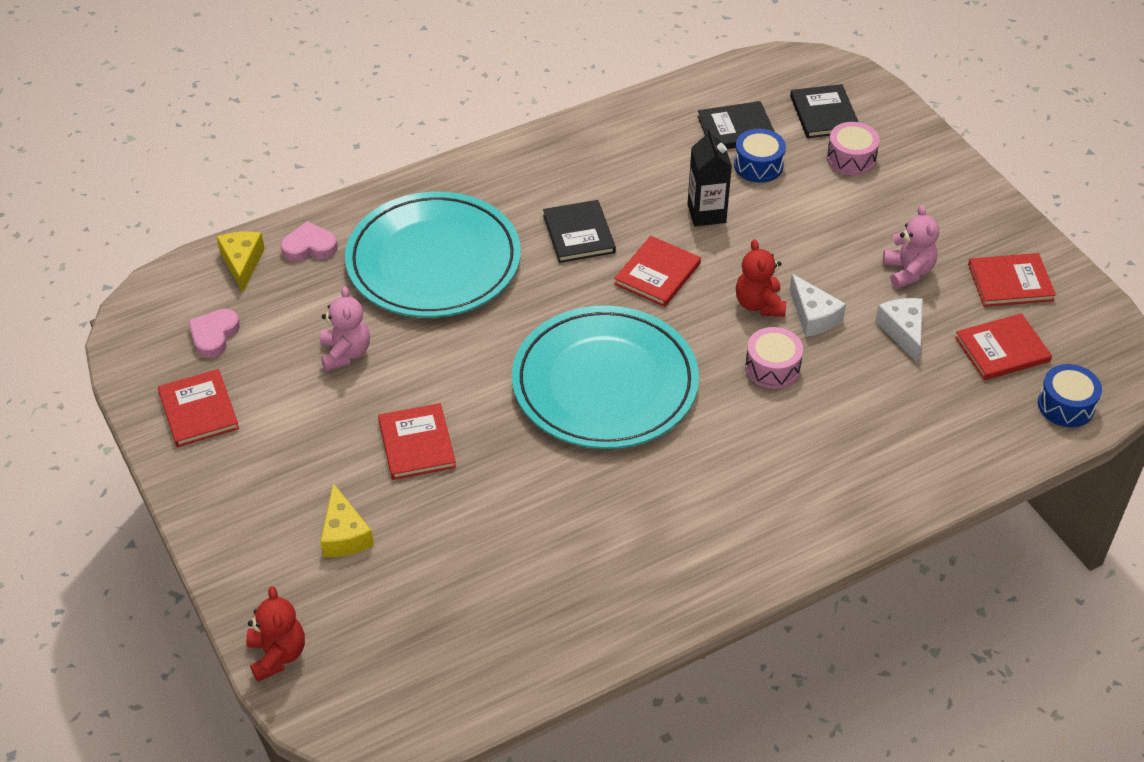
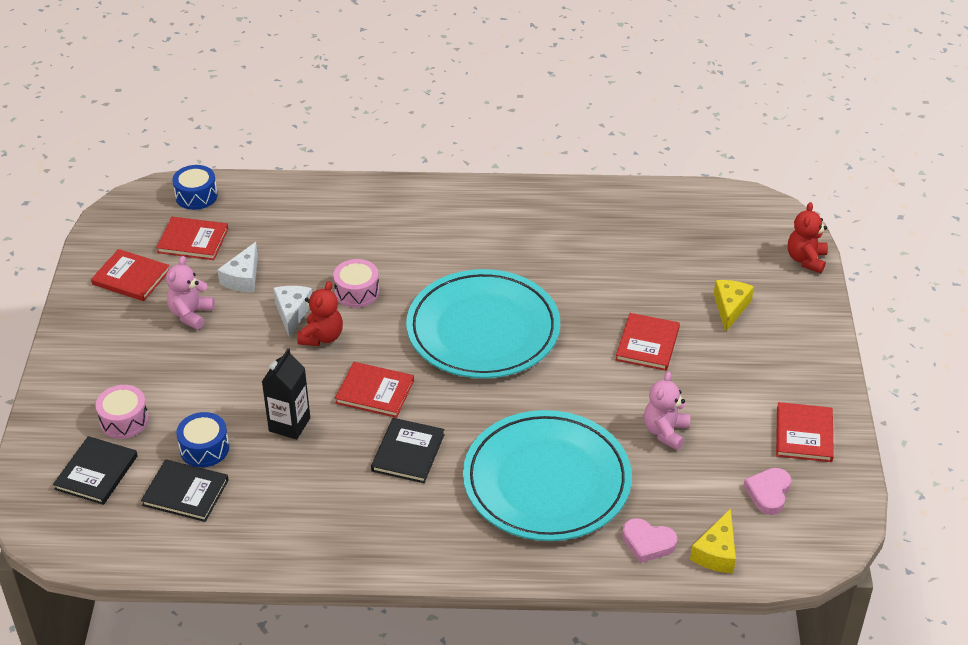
camera: 150 degrees left, 5 degrees down
pink heart [188,309,240,358] -> pink heart turned 150 degrees clockwise [744,468,791,515]
red book [614,236,701,307] -> red book turned 45 degrees clockwise [335,362,414,418]

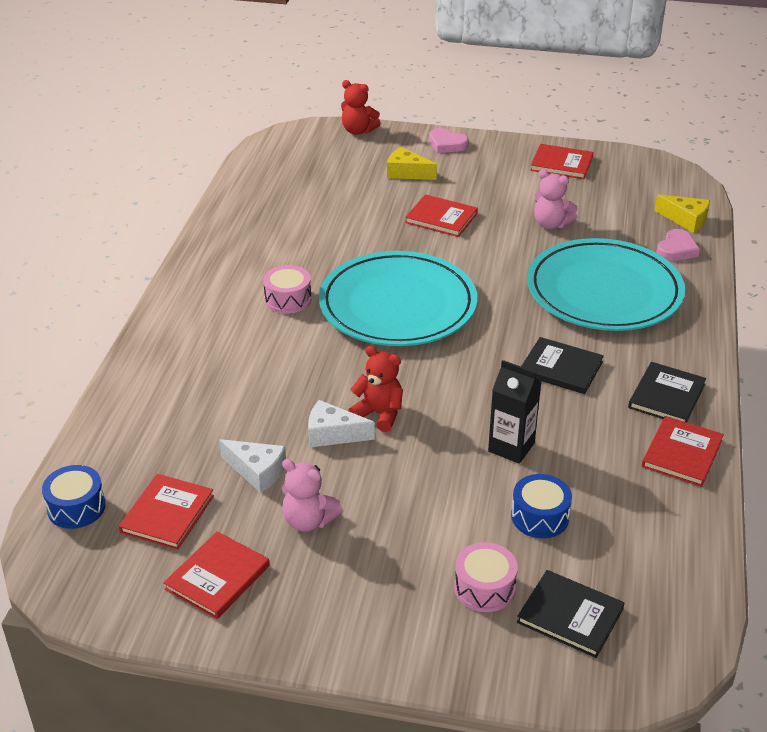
camera: 80 degrees left, 5 degrees down
black book [141,459,229,522] -> black book moved to [628,362,706,422]
pink drum [333,259,379,308] -> pink drum moved to [263,265,311,314]
red book [335,362,414,418] -> red book moved to [642,416,724,487]
pink heart [744,468,791,515] -> pink heart moved to [429,128,469,153]

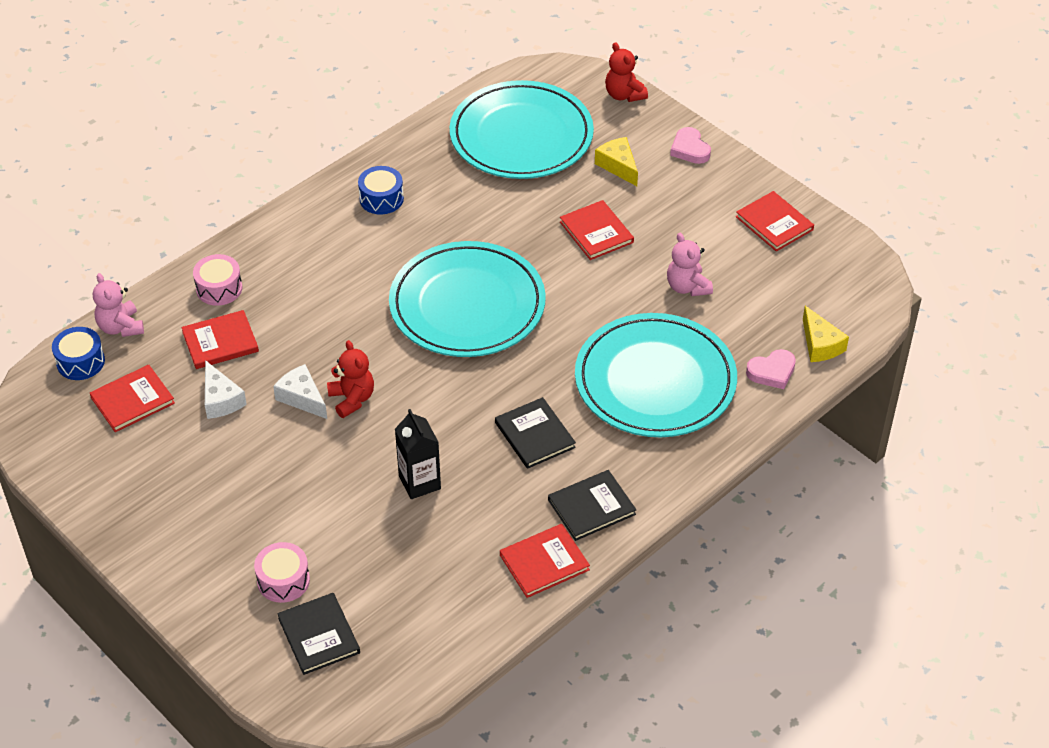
camera: 35 degrees right, 10 degrees up
red book [163,531,270,619] -> red book moved to [181,310,259,369]
pink drum [263,265,311,314] -> pink drum moved to [193,254,243,306]
pink teddy bear [282,459,343,532] -> pink teddy bear moved to [93,273,144,337]
blue drum [511,474,572,538] -> blue drum moved to [358,166,404,214]
none -> turquoise plate [450,80,594,179]

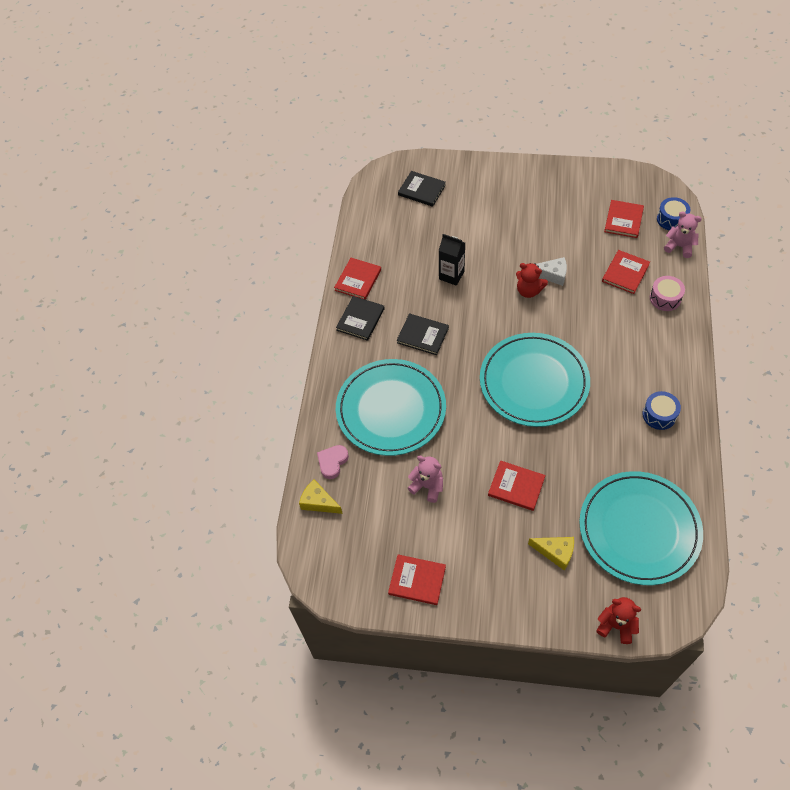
camera: 145 degrees right, 10 degrees up
white cheese [205,360,247,419] -> none
pink drum [254,542,310,603] -> none
pink heart [670,127,711,164] -> none

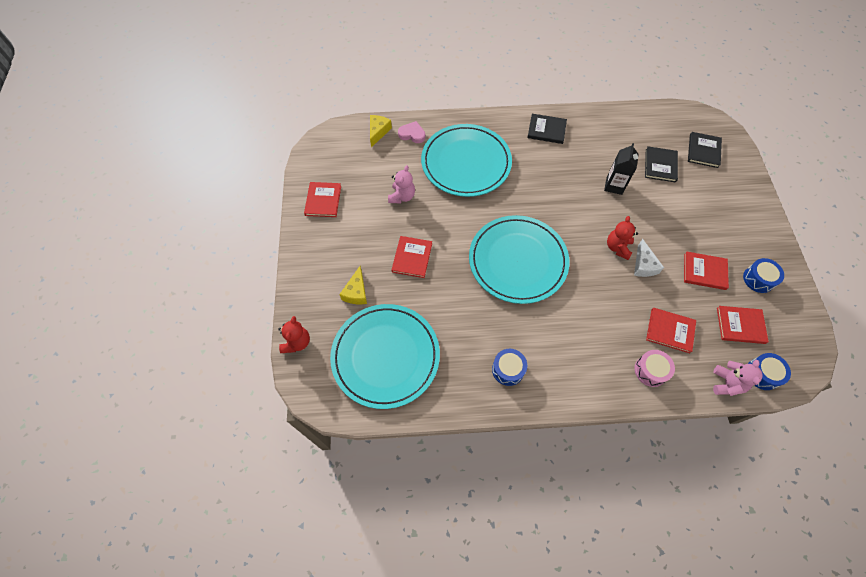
camera: 75 degrees right, 5 degrees up
red book [334,258,381,300] -> red book moved to [684,251,729,290]
black book [397,314,449,355] -> black book moved to [645,146,678,182]
none -> blue drum [743,258,784,293]

